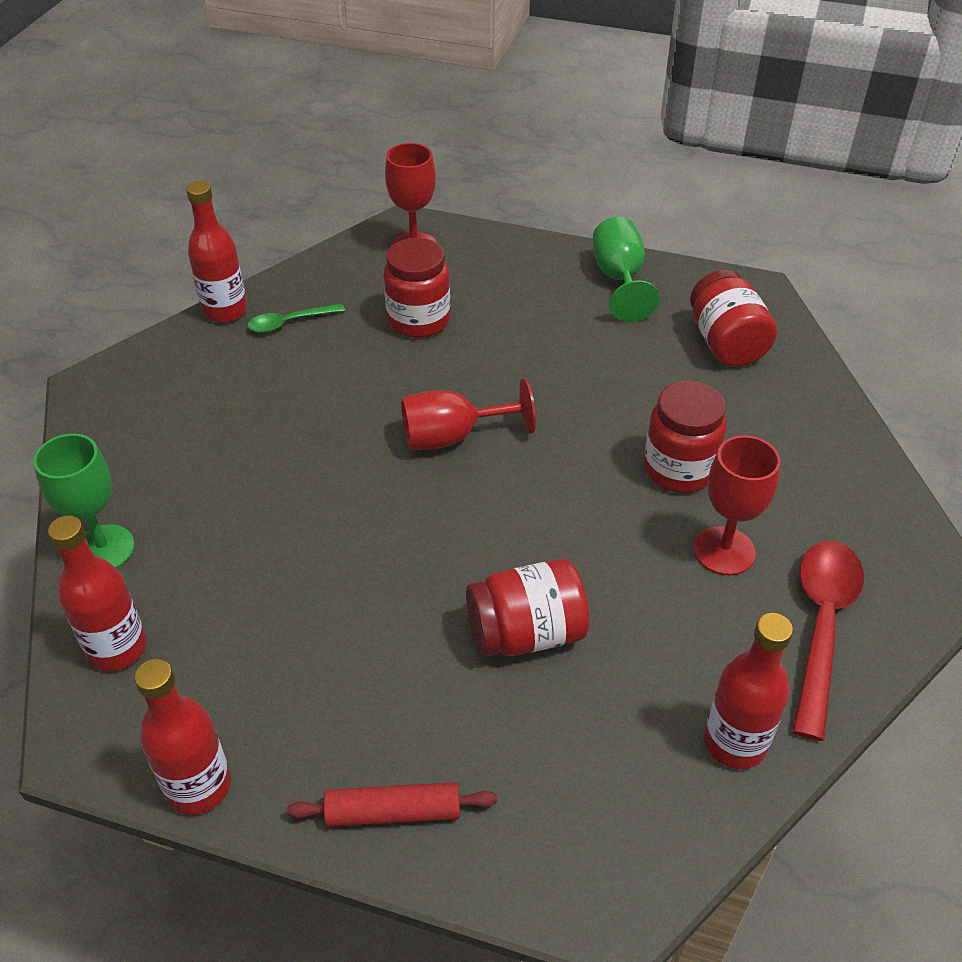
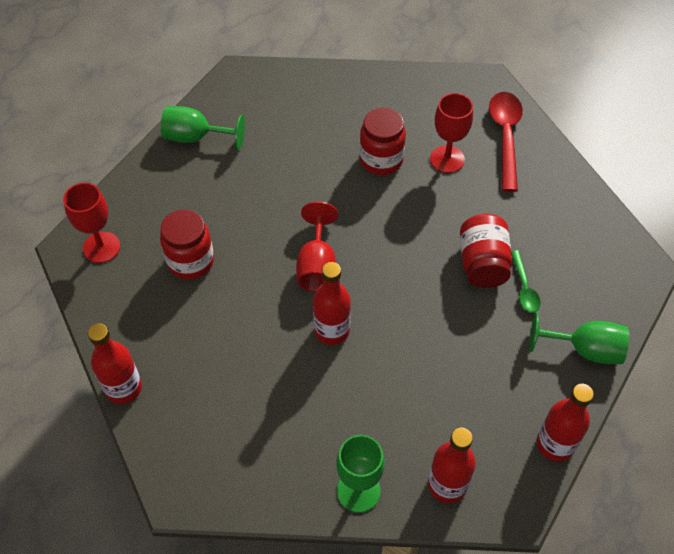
camera: 75 degrees left, 10 degrees up
green spoon [248,304,345,333] -> green spoon moved to [511,250,541,312]
red rolling pin [287,782,497,827] -> green goblet [529,312,629,364]
red jar [690,269,777,367] -> none
red bottle [704,613,793,769] -> red bottle moved to [313,262,351,345]
red spoon [792,541,864,741] -> red spoon turned 60 degrees clockwise [489,92,523,192]

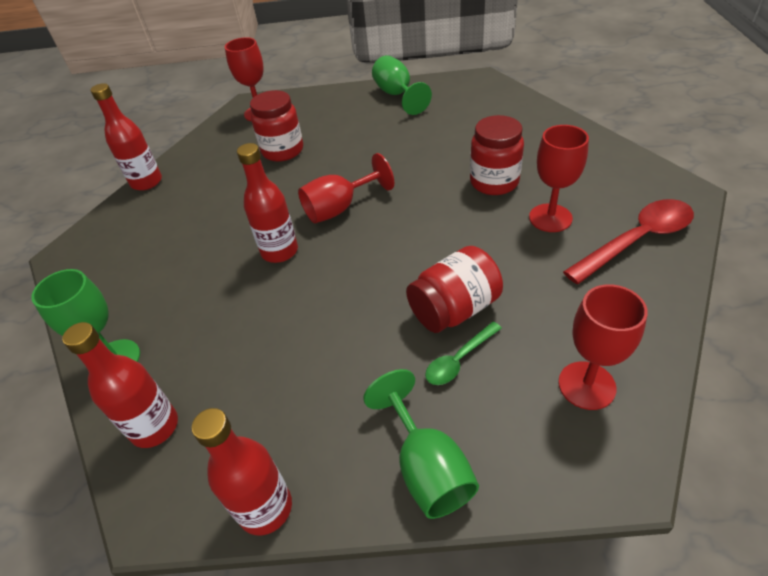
camera: 60 degrees right, 10 degrees down
none -> red goblet [558,284,648,410]

